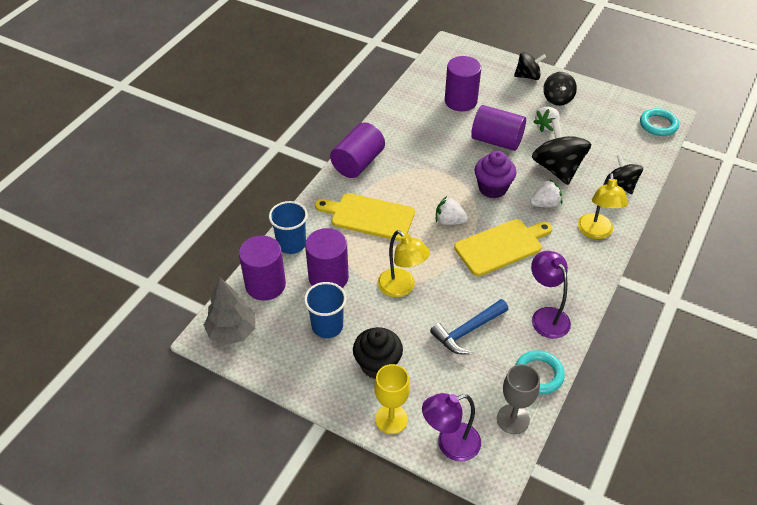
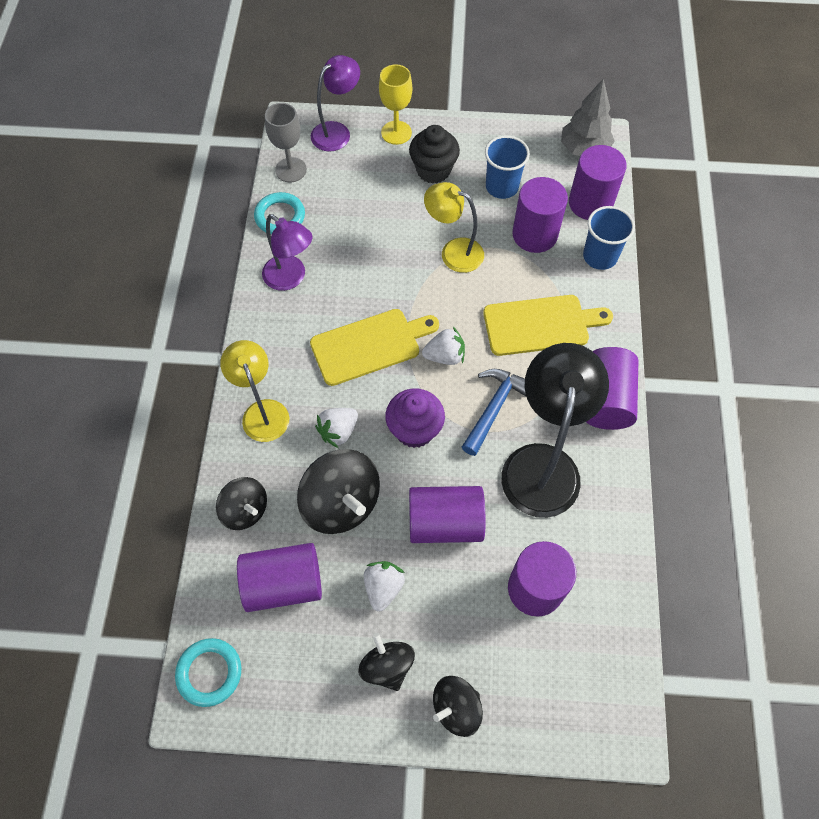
camera: 155 degrees right, 15 degrees up
blue hammer [430,299,508,354] -> blue hammer moved to [462,369,526,456]
yellow cutting board [454,219,552,276] -> yellow cutting board turned 150 degrees counterclockwise [310,309,439,386]
none -> purple cylinder [237,543,322,612]
none -> black lamp [501,343,609,518]

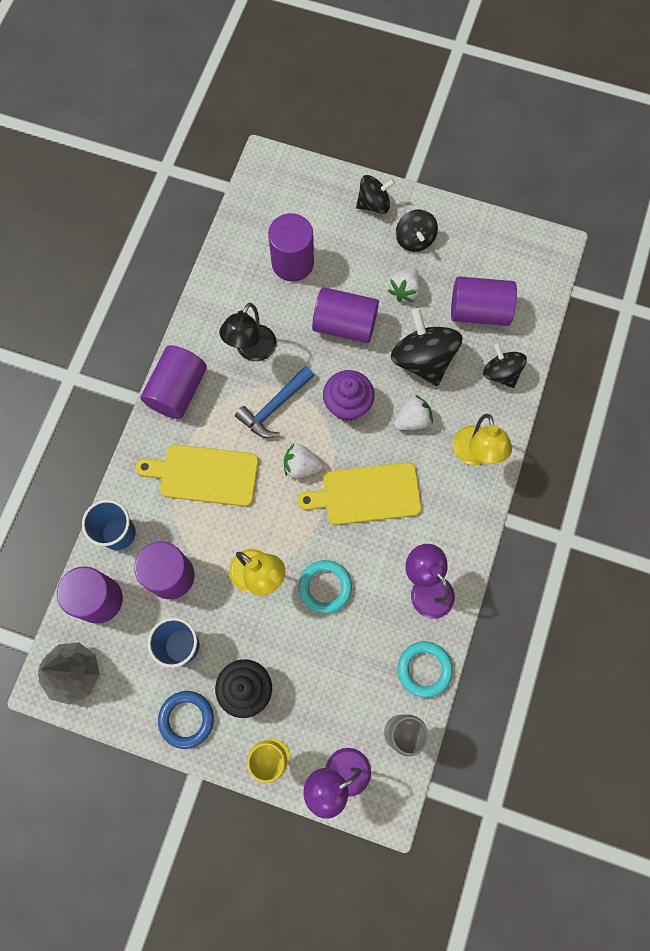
camera: 165 degrees left, 10 degrees up
turquoise ring [175,638,241,707] -> turquoise ring moved to [299,560,352,614]
black lamp [501,343,609,518] -> black lamp [219,303,276,361], size x0.62
none -> blue ring [158,691,214,749]

